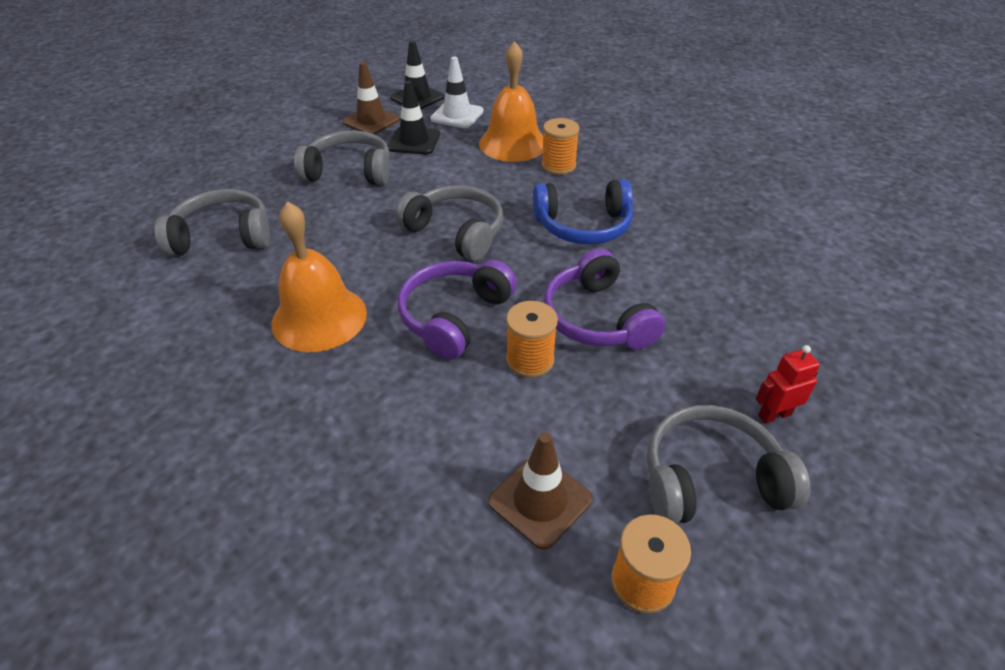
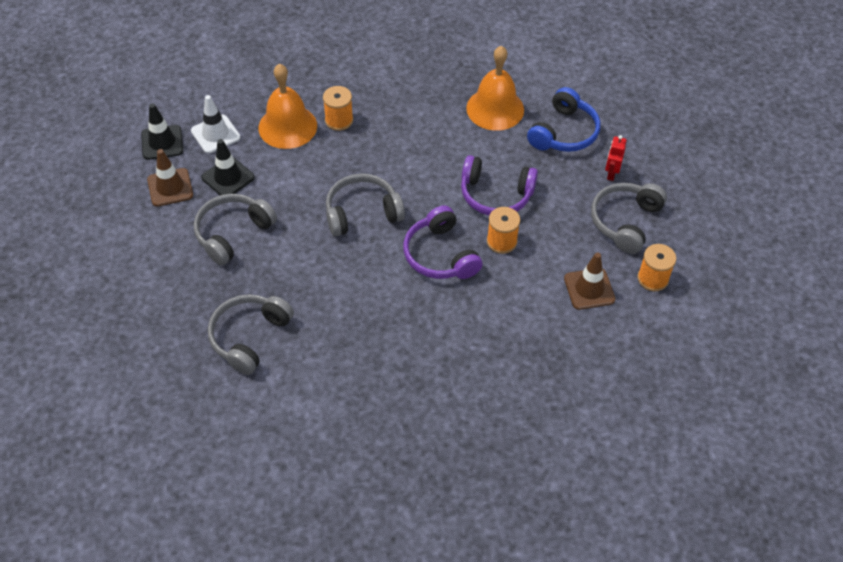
camera: 55 degrees left, 10 degrees up
orange bell [271,202,367,352] -> orange bell moved to [466,46,524,131]
blue headphones [533,179,633,244] -> blue headphones moved to [527,87,601,152]

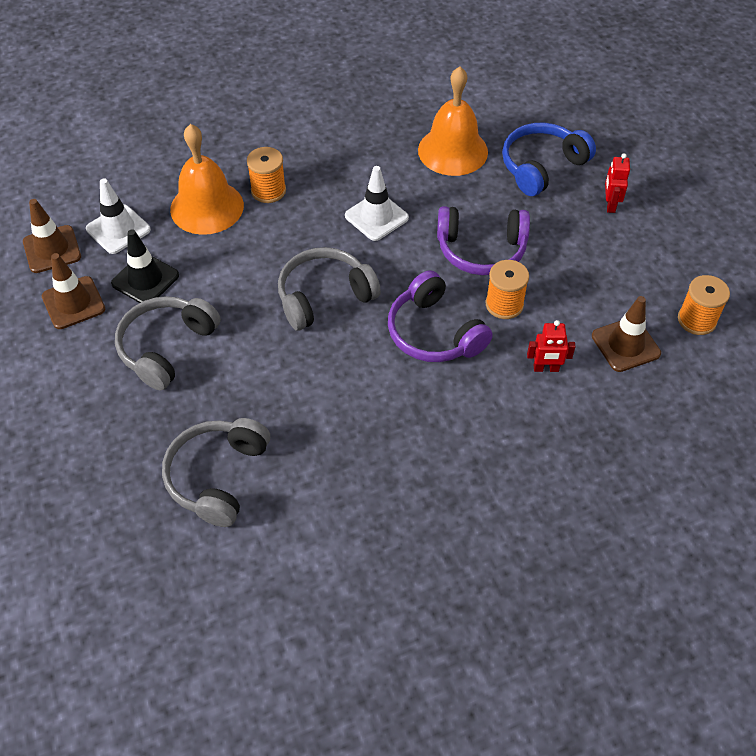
camera: 10 degrees left, 0 degrees up
black traffic cone [141,103,183,160] -> brown traffic cone [23,199,81,273]
blue headphones [527,87,601,152] -> blue headphones turned 150 degrees counterclockwise [502,123,596,196]
grey headphones [591,183,667,254] -> none
none -> white traffic cone [345,166,409,241]
none -> red robot [527,320,576,372]

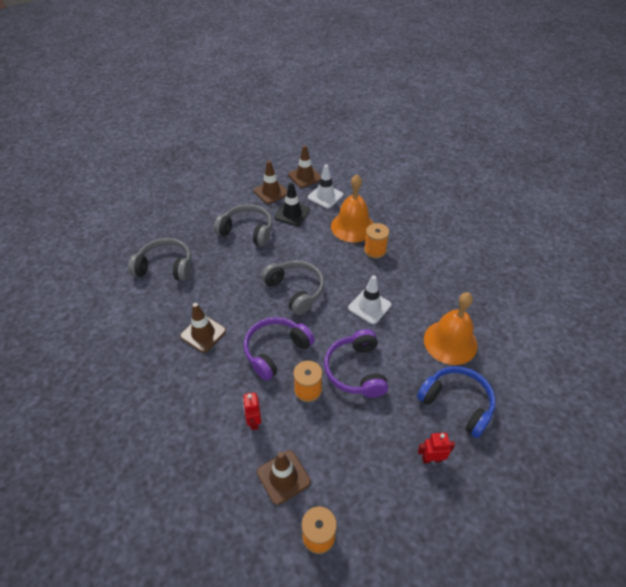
camera: 80 degrees right, 5 degrees down
none -> brown traffic cone [180,303,226,353]

